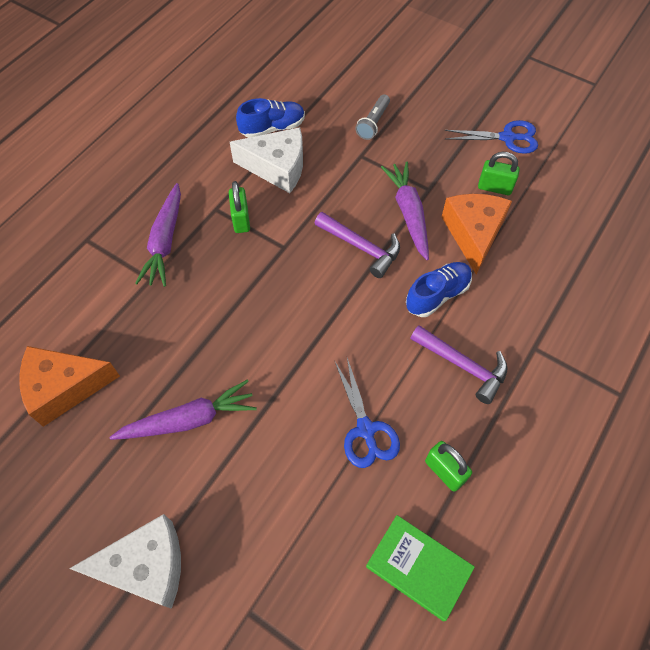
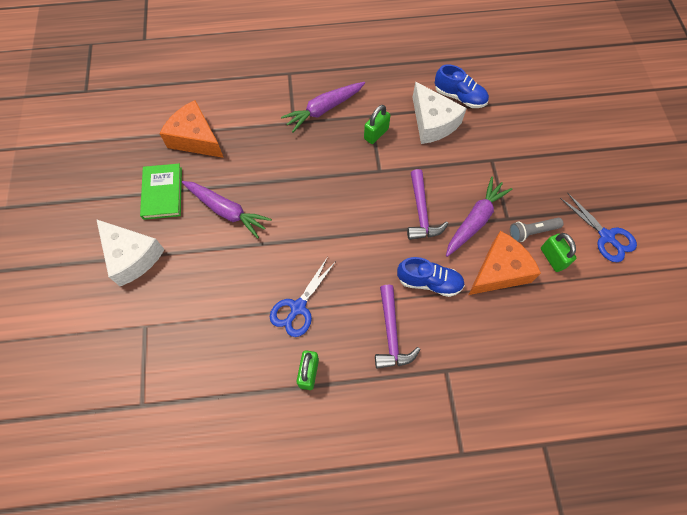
camera: 50 degrees right, 5 degrees up
grey flashlight [355,94,390,140] -> grey flashlight moved to [510,218,563,242]
green book [366,515,475,621] -> green book moved to [140,164,182,220]

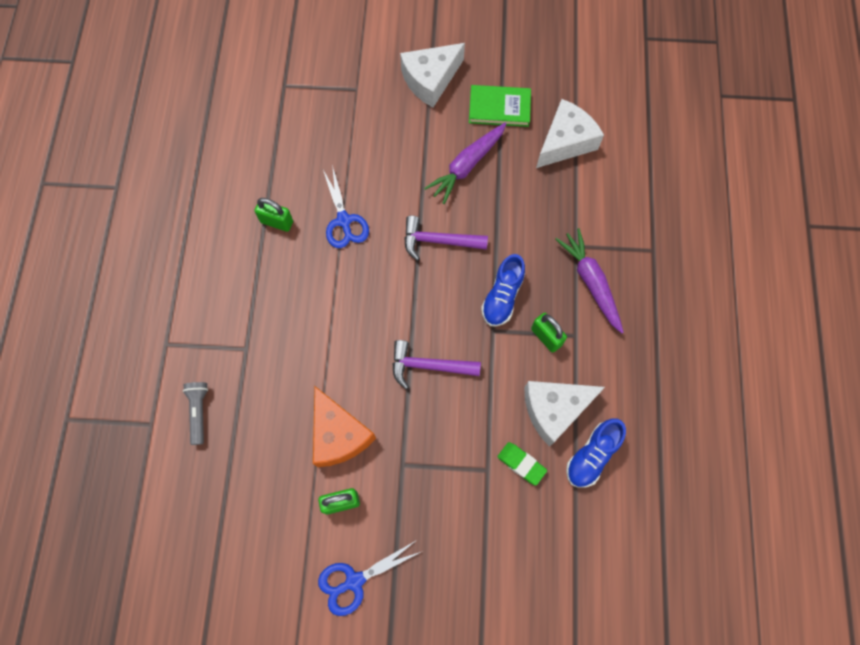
camera: 100 degrees right, 5 degrees up
orange cheese [159,100,224,158] -> white cheese [536,99,604,168]
blue scissors [270,257,335,337] -> blue scissors turned 150 degrees counterclockwise [323,165,369,248]
purple hammer [375,285,421,369] -> purple hammer moved to [404,216,488,261]
blue shoe [397,257,465,297] -> blue shoe moved to [481,254,525,327]
purple carrot [446,177,512,257] -> none
grey flashlight [510,218,563,242] -> grey flashlight moved to [183,382,208,445]
none -> green eraser [497,442,547,486]

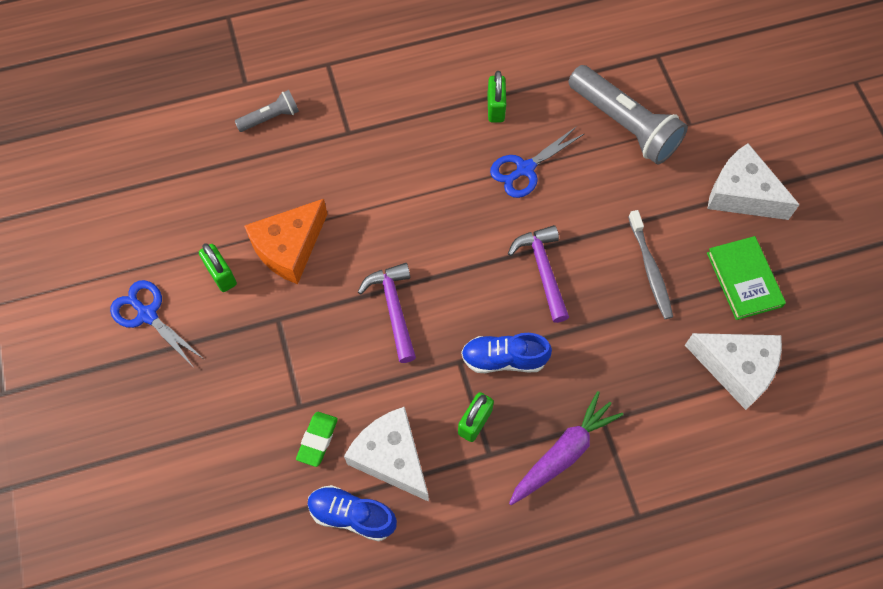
camera: 70 degrees right, 5 degrees down
purple carrot [424,123,506,204] -> grey toothbrush [628,210,673,319]
none -> grey flashlight [568,65,688,164]

